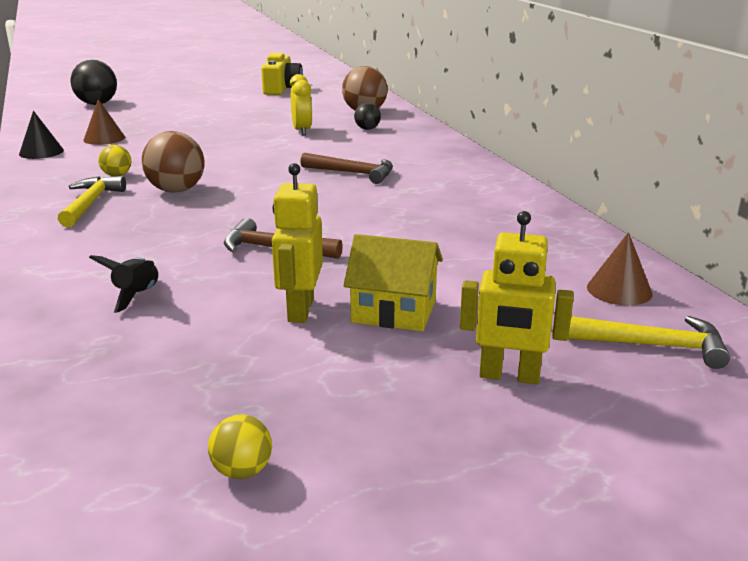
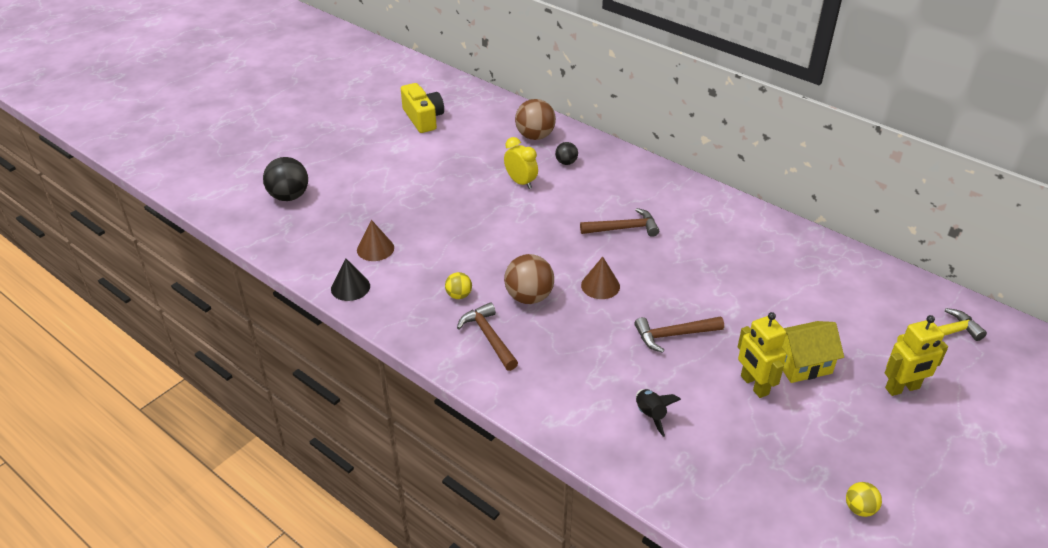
camera: 30 degrees left, 15 degrees up
yellow hammer [58,176,126,227] -> brown hammer [457,302,518,371]
brown cone [587,232,652,306] -> brown cone moved to [581,257,620,299]

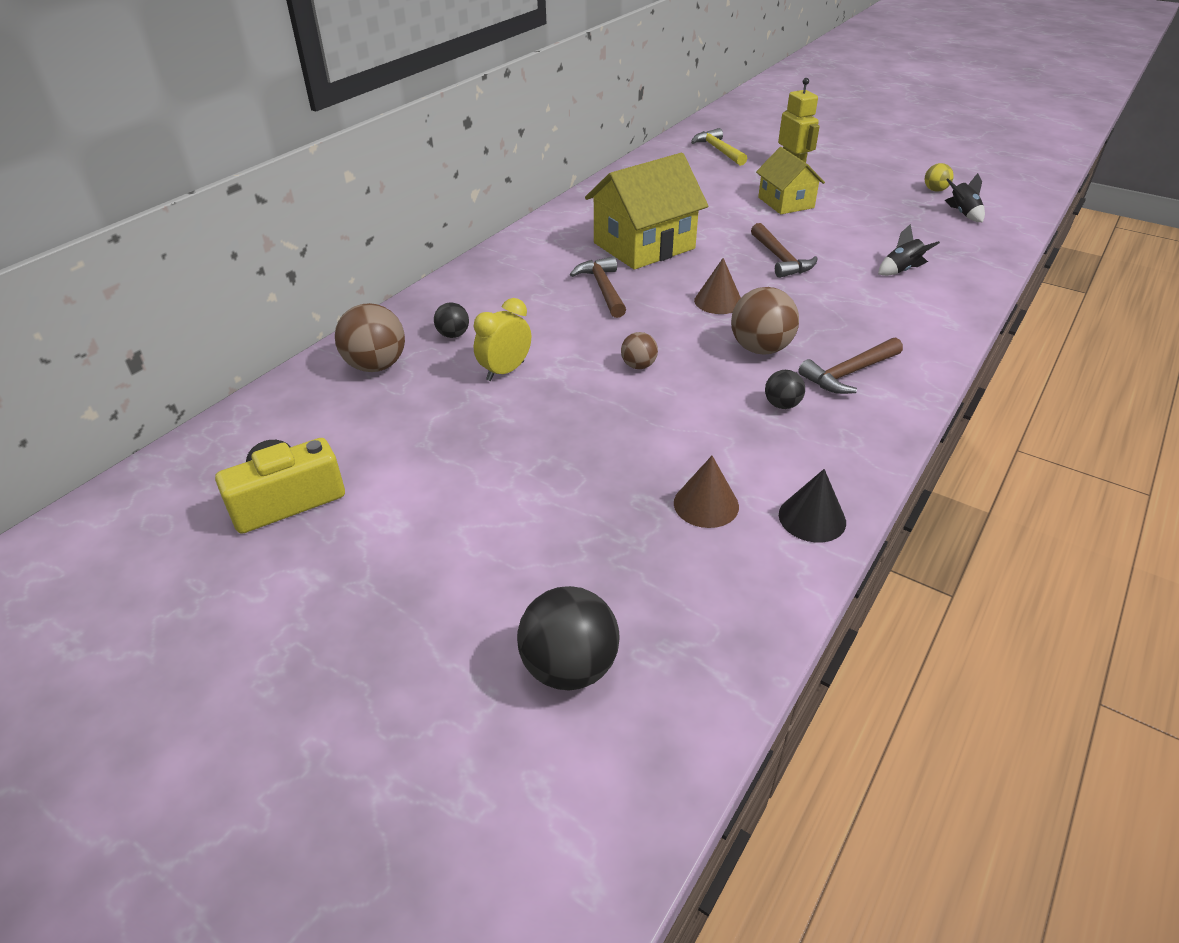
camera: 95 degrees left, 0 degrees up
yellow ball [445,272,472,299] -> black ball [765,370,805,409]
yellow robot [738,312,787,398] -> none
none -> yellow house [585,153,708,269]
none -> brown ball [621,332,658,369]
none -> black rocket [945,173,985,222]

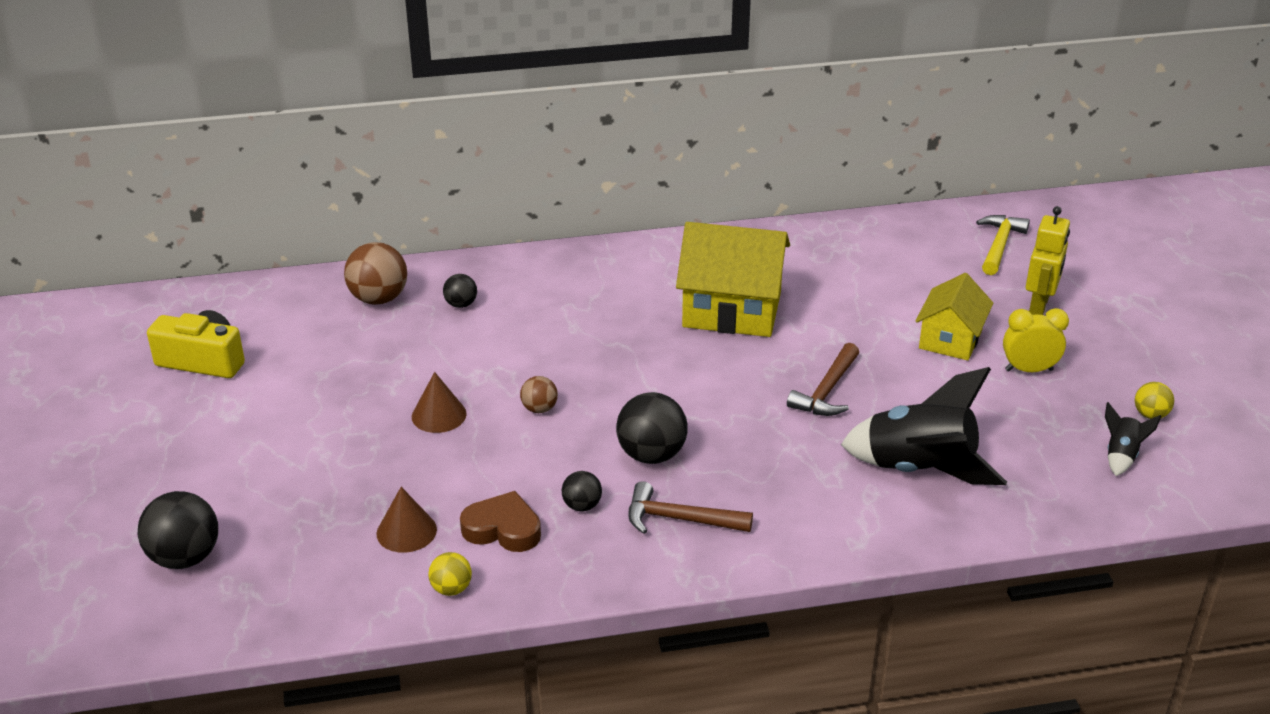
camera: 45 degrees right, 5 degrees down
yellow clock [474,298,531,381] -> yellow clock moved to [1003,308,1069,372]
brown hammer [570,256,626,318] -> none
brown cone [694,258,741,314] -> brown cone moved to [412,372,467,433]
brown ball [731,287,799,355] -> black ball [616,392,688,464]
black cone [779,469,846,543] -> yellow ball [428,552,472,596]
black rocket [878,224,940,276] -> black rocket [841,367,1007,485], size x2.17
none -> brown heart [460,491,541,552]

